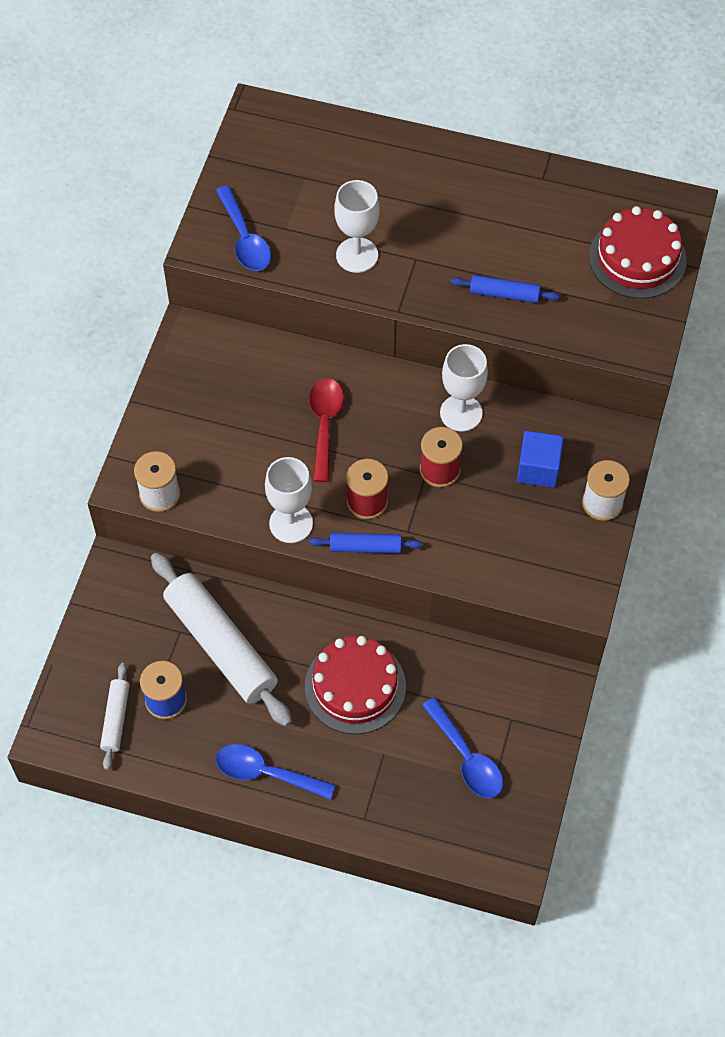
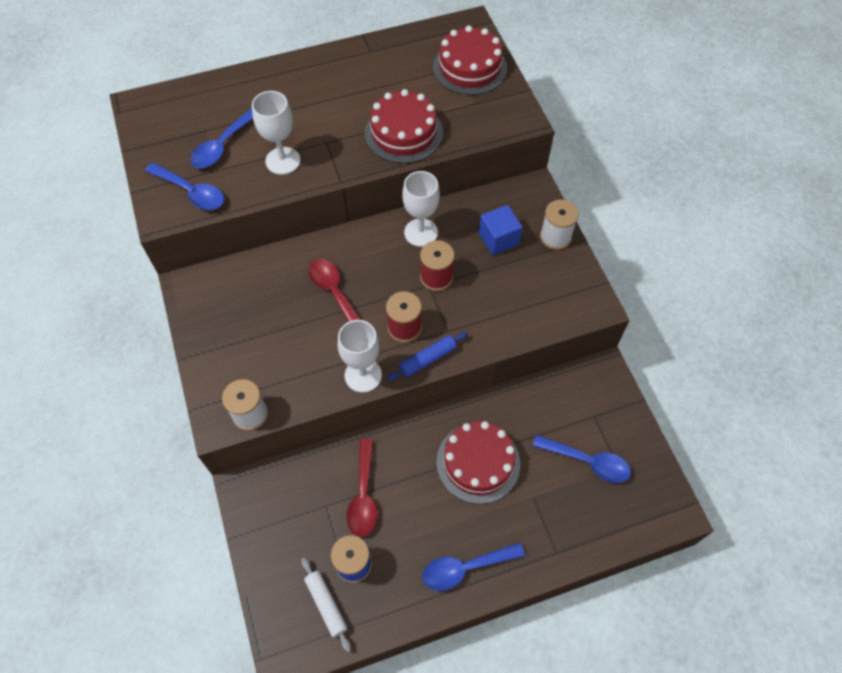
camera: 35 degrees left, 0 degrees up
white rolling pin [151,553,292,727] -> red spoon [347,439,377,537]
blue rolling pin [451,275,560,303] -> red cake [365,89,443,163]
none -> blue spoon [190,108,253,168]

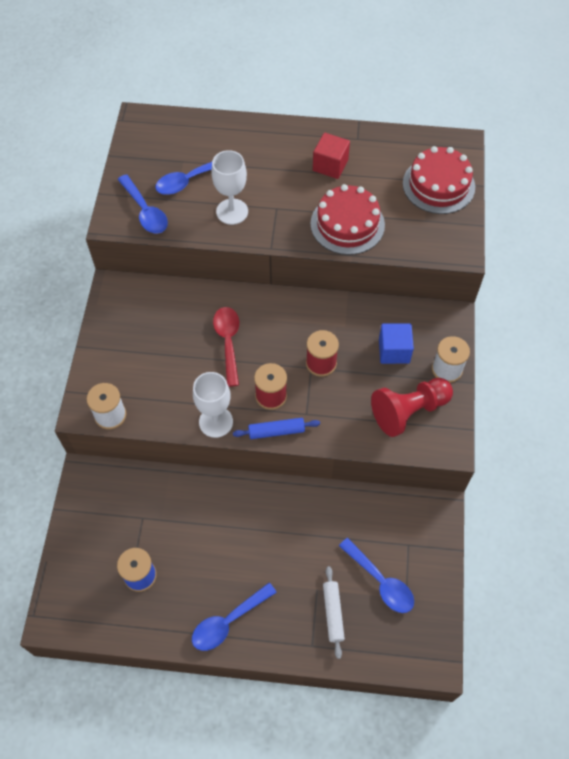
camera: 25 degrees right, 0 degrees up
white rolling pin [301,558,351,652] -> white rolling pin moved to [323,566,345,659]
red spoon [347,439,377,537] -> none
white goblet [402,171,440,247] -> none
blue spoon [422,543,525,591] -> blue spoon turned 45 degrees counterclockwise [192,583,277,651]
red cake [437,421,520,504] -> none
none -> red cube [313,133,350,179]
none -> red pawn [371,378,453,437]

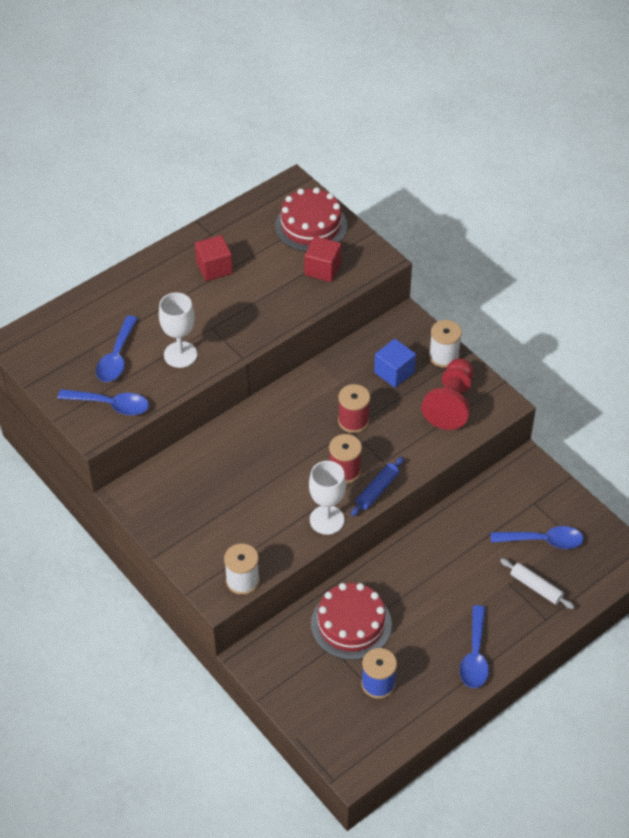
camera: 45 degrees left, 10 degrees down
red spoon [213,307,239,387] -> none
red cake [310,184,385,255] -> red cake moved to [311,583,392,660]
none -> red cube [304,236,341,282]

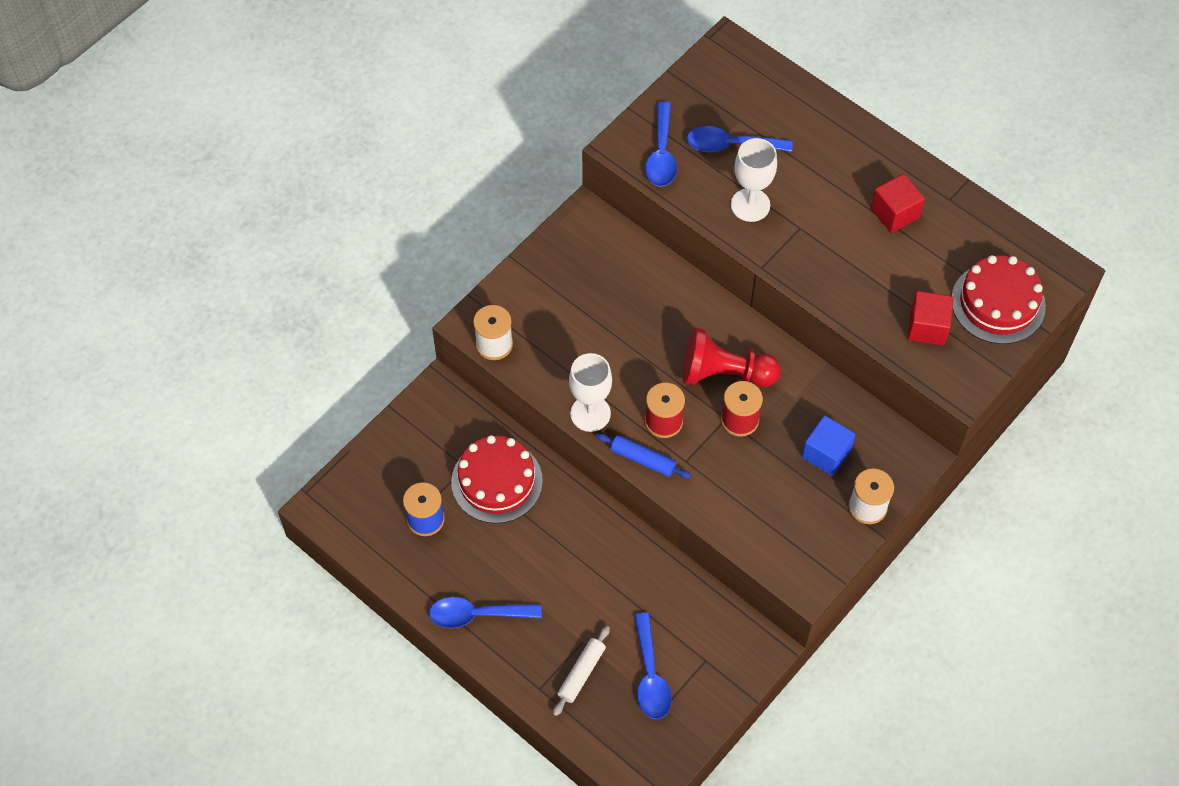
camera: 80 degrees right, 10 degrees up
red pawn [421,358,473,430] -> red pawn moved to [683,327,781,387]

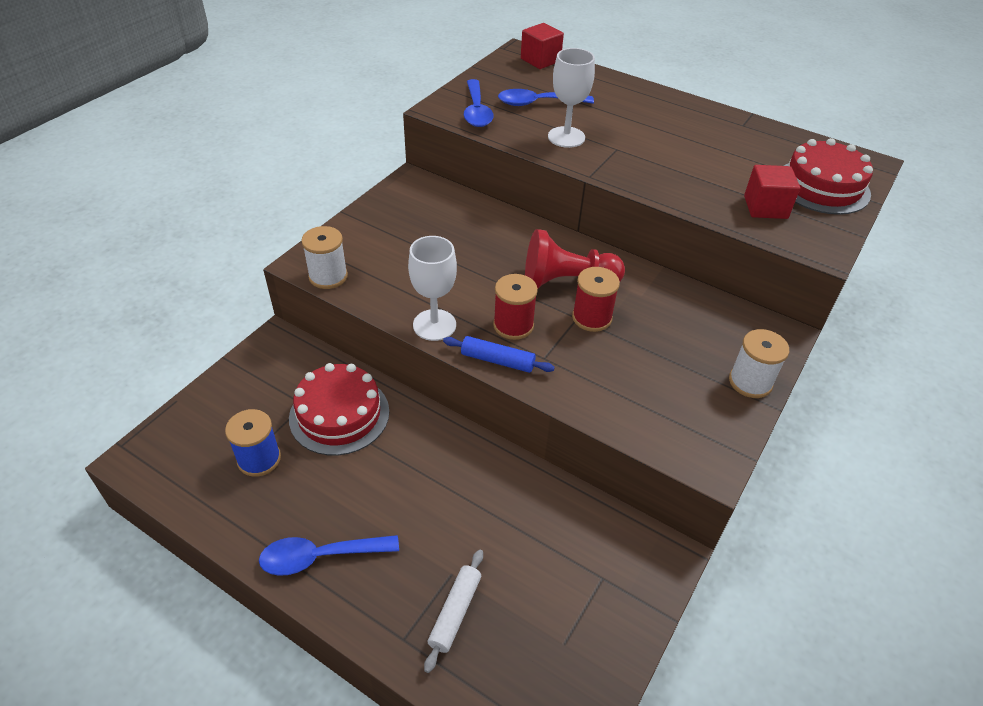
camera: 10 degrees left, 15 degrees down
blue spoon [634,613,672,719] -> none
blue cube [802,416,856,476] -> none
red cube [871,174,925,233] -> red cube moved to [521,23,564,69]

